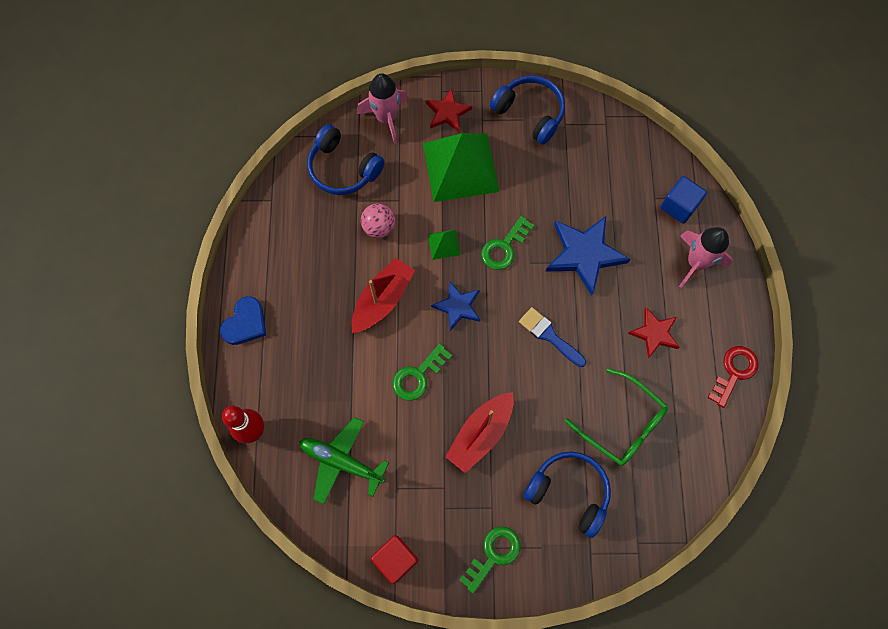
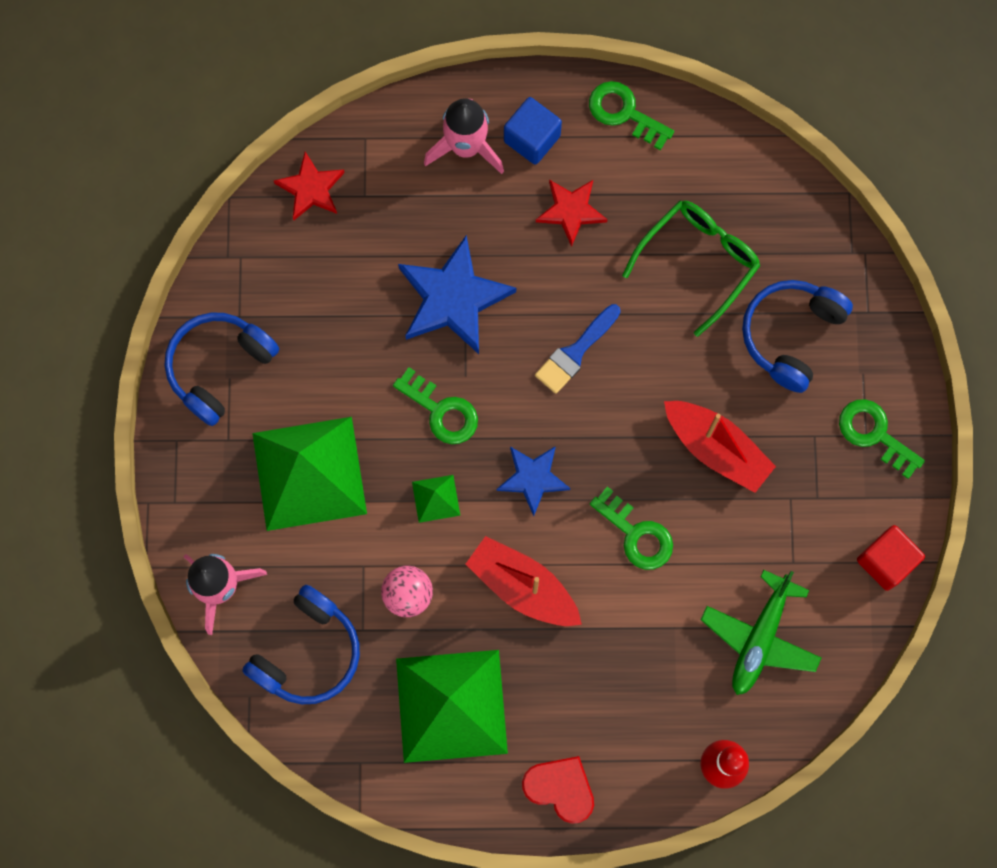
camera: 90 degrees left, 5 degrees up
blue heart [220,296,266,345] -> red heart [522,756,594,824]
red star [426,88,472,132] -> red star moved to [274,152,345,220]
blue cube [660,176,707,224] -> blue cube moved to [504,97,562,165]
red key [708,346,758,408] -> green key [589,81,674,150]
none -> green pyramid [396,650,508,763]

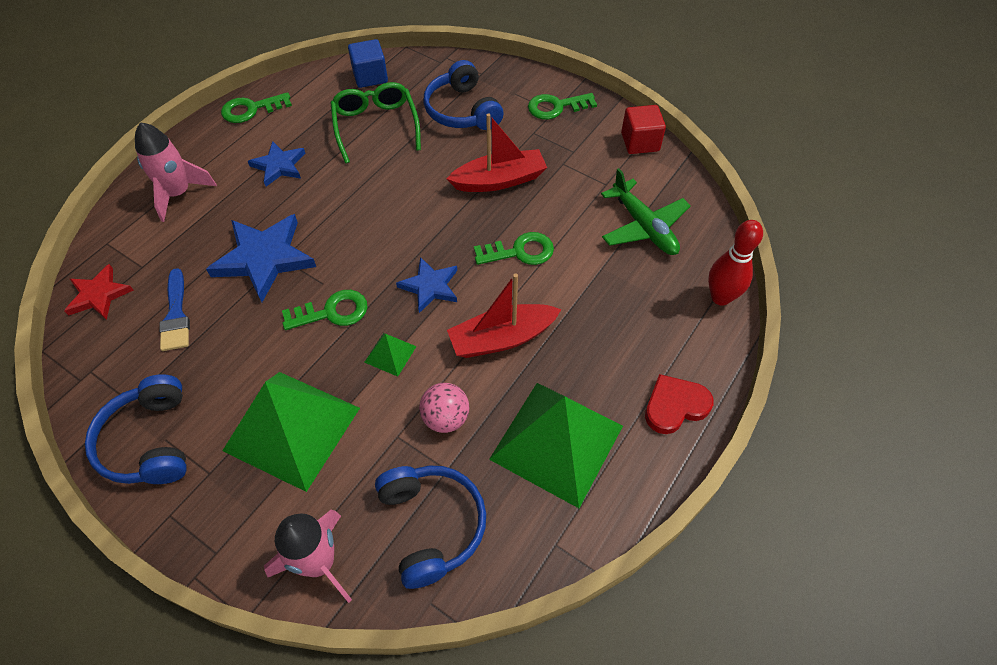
camera: 55 degrees left, 20 degrees down
blue cube [504,97,562,165] -> blue cube moved to [348,39,388,88]
blue brush [535,304,621,394] -> blue brush moved to [159,268,190,351]
red star [536,180,608,247] -> blue star [248,141,306,187]

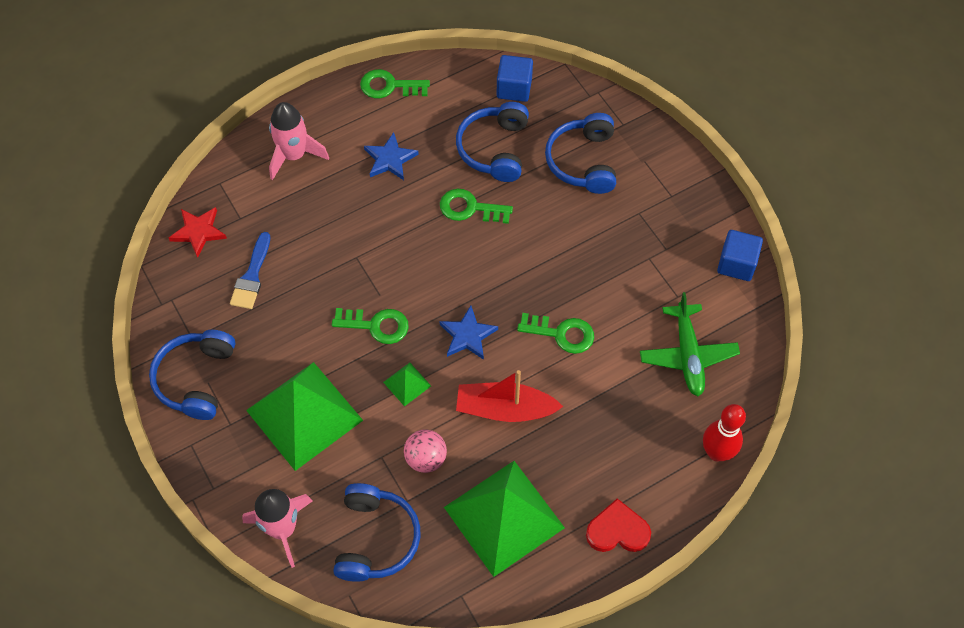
camera: 25 degrees right, 5 degrees up
blue star [206,214,316,302] -> none
green glasses [331,82,421,163] -> blue headphones [456,102,529,182]
red boat [446,114,547,192] -> none
green key [528,93,597,120] -> green key moved to [440,189,513,224]
red cube [621,105,666,154] -> blue cube [717,230,763,281]

